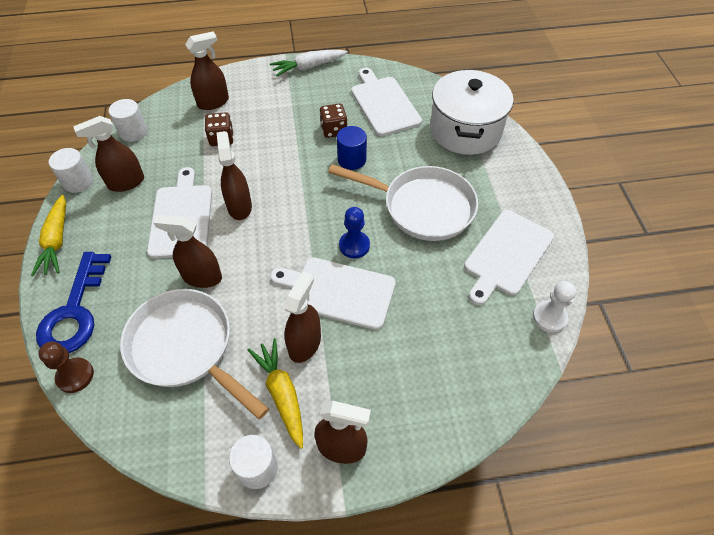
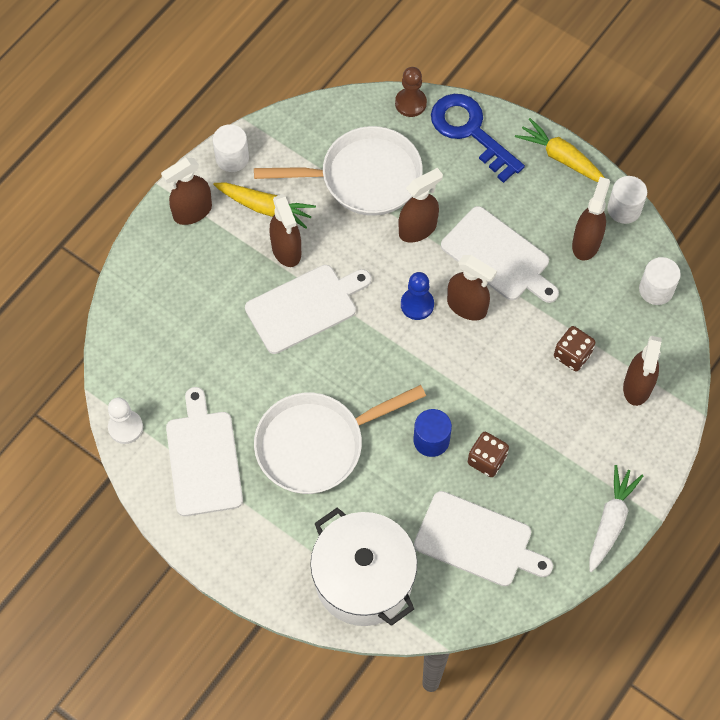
camera: 135 degrees right, 10 degrees up
blue pawn [339,207,370,258] -> blue pawn moved to [401,272,434,320]

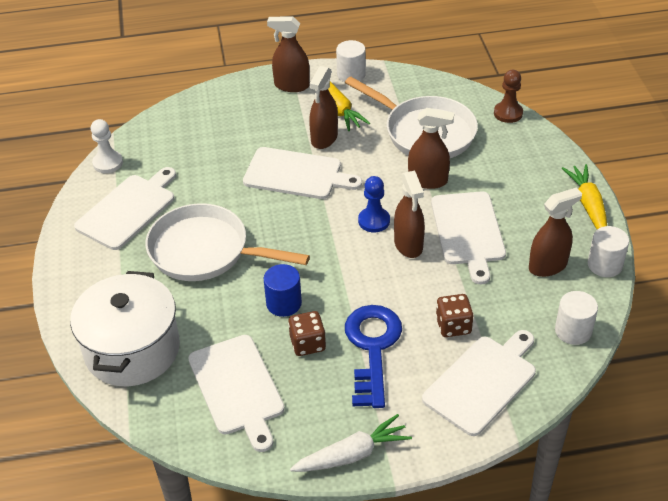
camera: 45 degrees right, 20 degrees down
blue key [431,94,525,183] -> blue key moved to [345,305,402,408]
brown spray bottle [623,336,661,406] -> white cutting board [422,330,536,436]

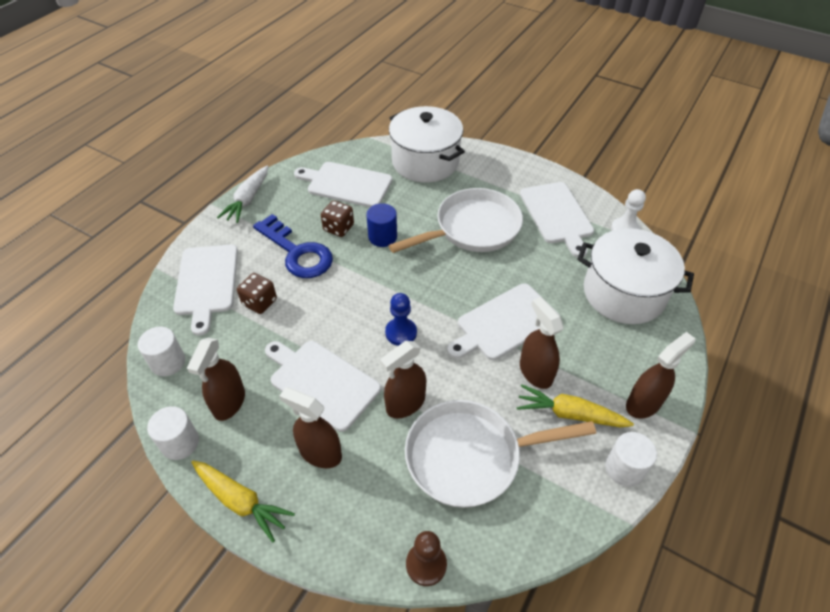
camera: 130 degrees right, 5 degrees up
brown spray bottle [394,171,425,258] -> brown spray bottle moved to [279,387,342,468]
none -> white pot [577,228,694,324]

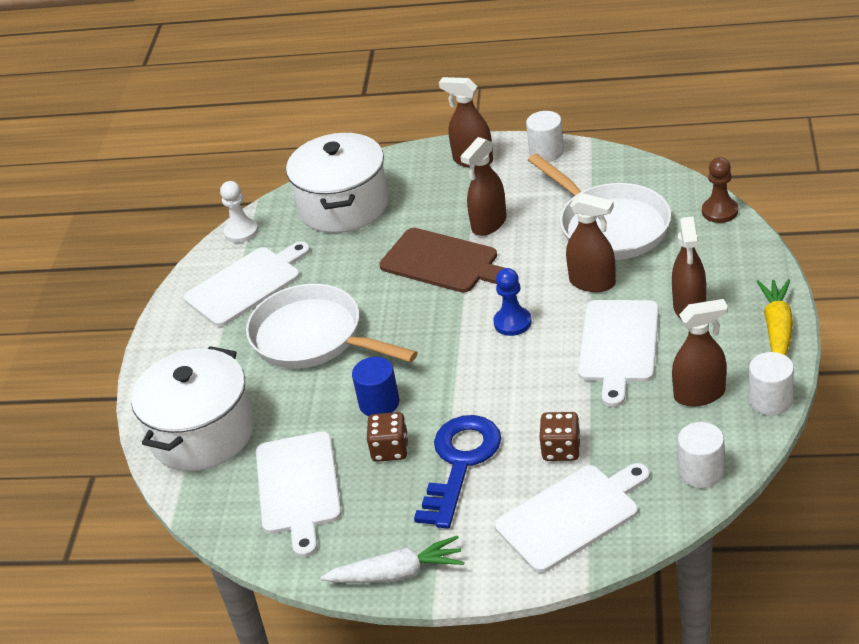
camera: 110 degrees left, 10 degrees down
white cutting board [447,283,560,360] -> brown cutting board [379,228,504,293]
yellow carrot [517,384,634,427] -> none

